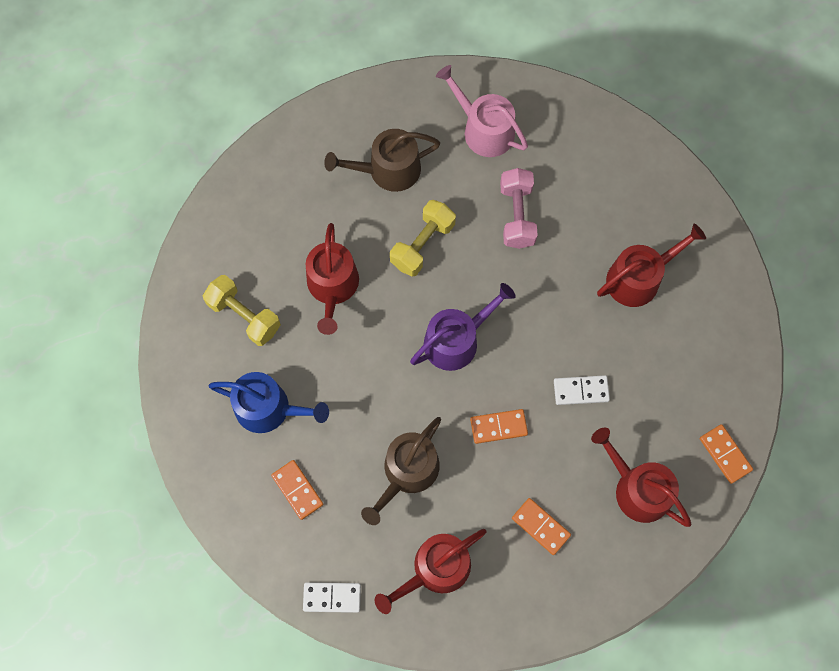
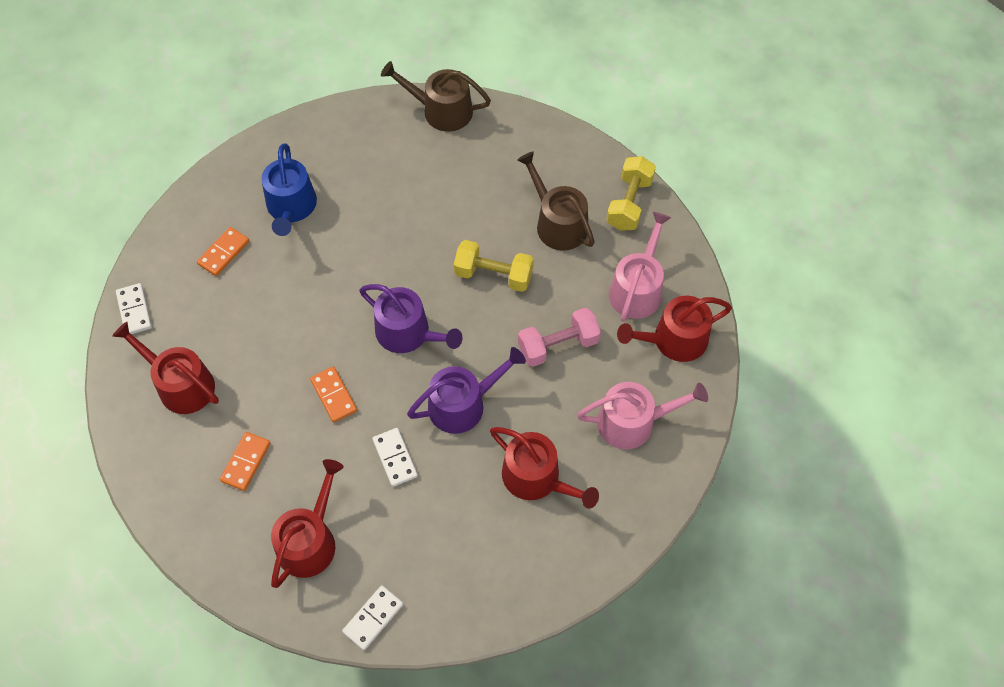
camera: 70 degrees right, 10 degrees down
yellow dumbbell [203,275,281,346] -> yellow dumbbell moved to [606,156,656,231]
red watering can [306,223,359,335] -> red watering can moved to [617,296,732,362]
brown watering can [361,417,441,525] -> brown watering can moved to [381,61,491,132]
orange domino [700,424,753,484] -> white domino [342,585,403,650]
none -> purple watering can [407,347,526,434]
none -> pink watering can [577,382,708,449]

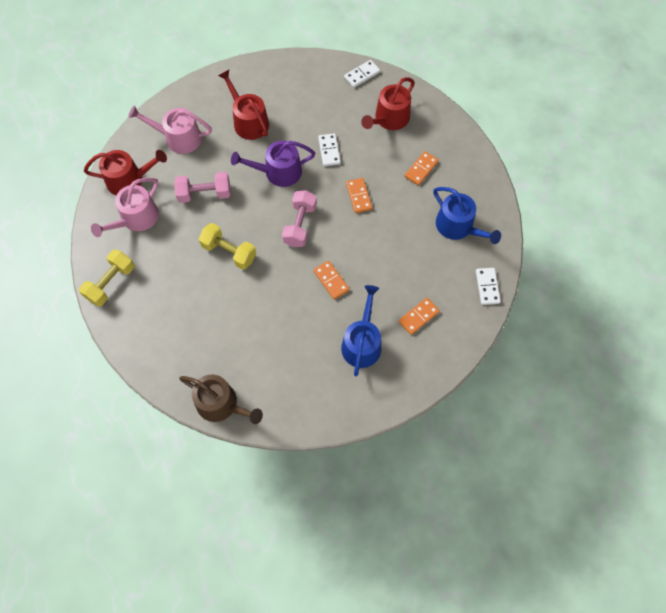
camera: 165 degrees left, 5 degrees up
red watering can [112,322,219,414] -> blue watering can [433,187,501,244]
purple watering can [359,284,462,353] -> pink dumbbell [282,190,317,247]
brown watering can [517,151,595,251] -> none
none -> orange domino [313,261,349,299]

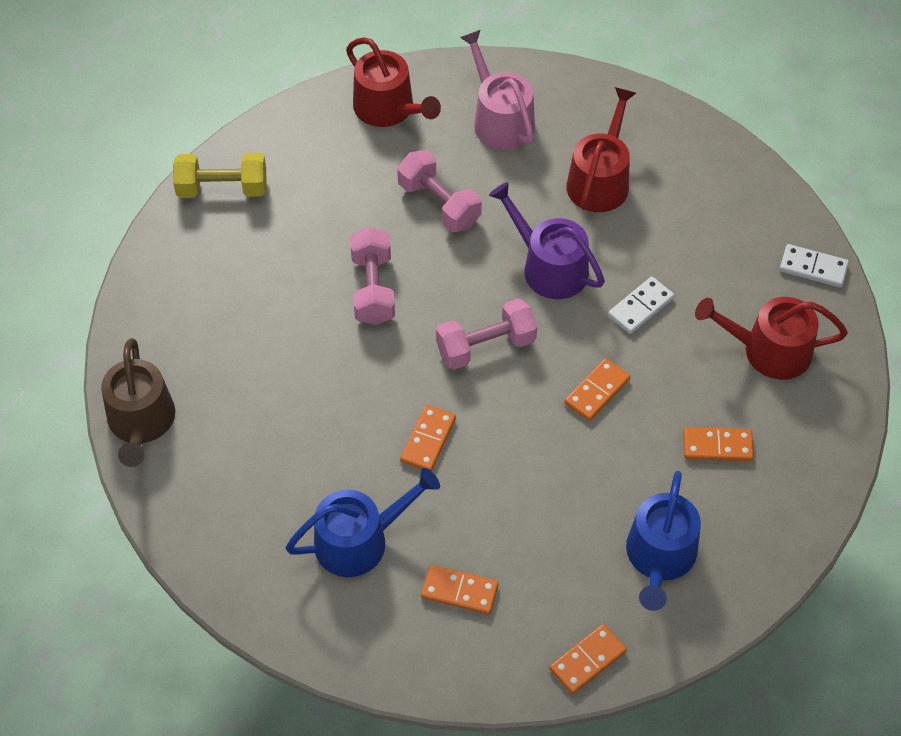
camera: 55 degrees right, 10 degrees down
pink watering can [91,178,159,237] -> none
yellow dumbbell [199,223,256,270] -> pink dumbbell [350,227,395,325]
white domino [476,268,501,305] -> orange domino [549,624,627,694]

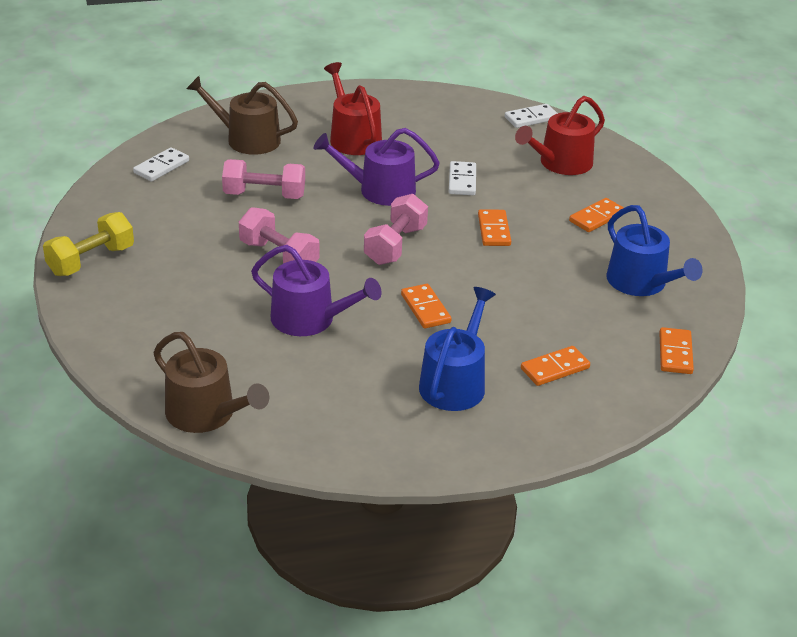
camera: 45 degrees left, 20 degrees down
red watering can [346,37,441,127] -> white domino [133,147,189,181]
pink watering can [460,30,535,150] -> brown watering can [186,76,298,155]
none -> purple watering can [251,245,382,336]

